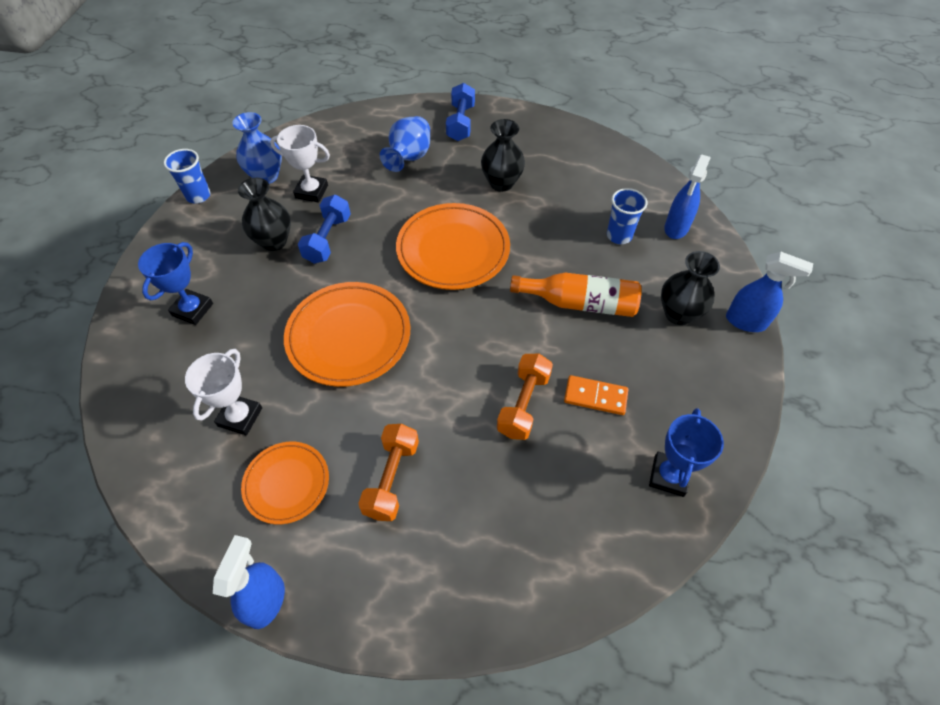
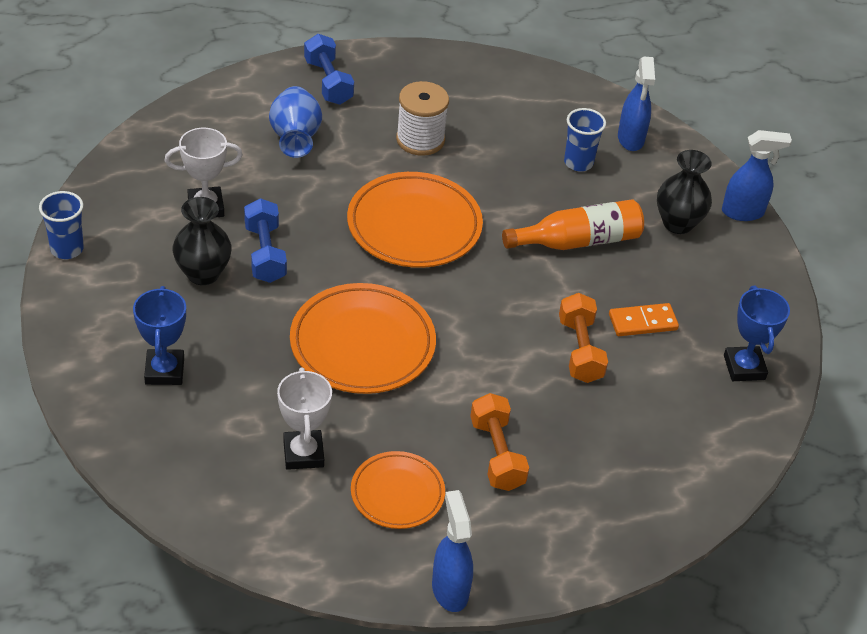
camera: 30 degrees left, 10 degrees down
blue vase [232,112,282,184] -> none
black vase [481,119,525,192] -> white spool [396,81,449,156]

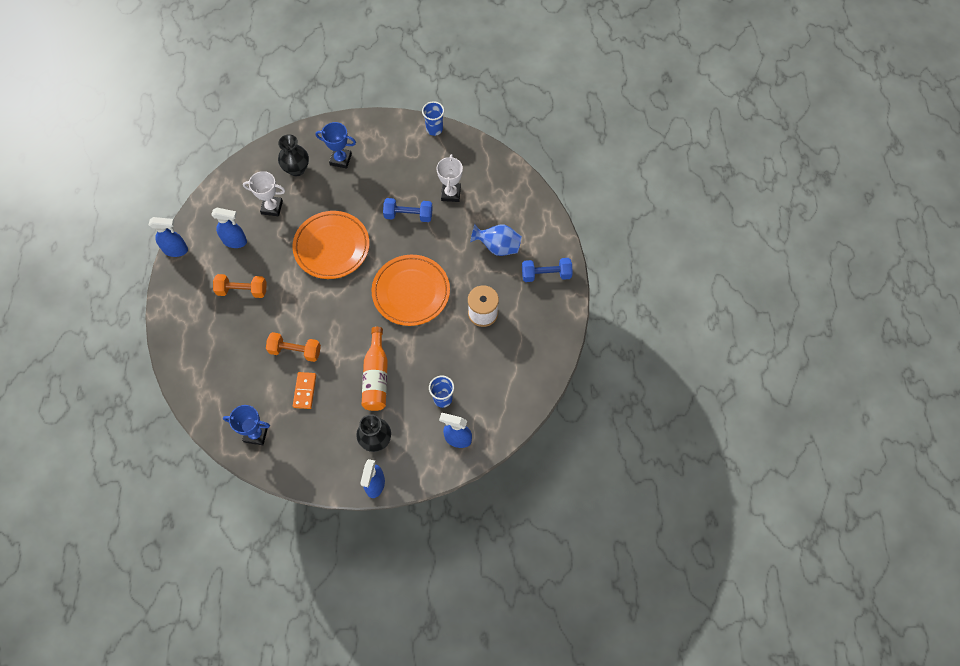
camera: 110 degrees right, 20 degrees up
black vase [173,197,232,285] -> black vase moved to [278,135,309,176]
orange plate [351,451,445,529] -> blue spray bottle [211,208,247,248]

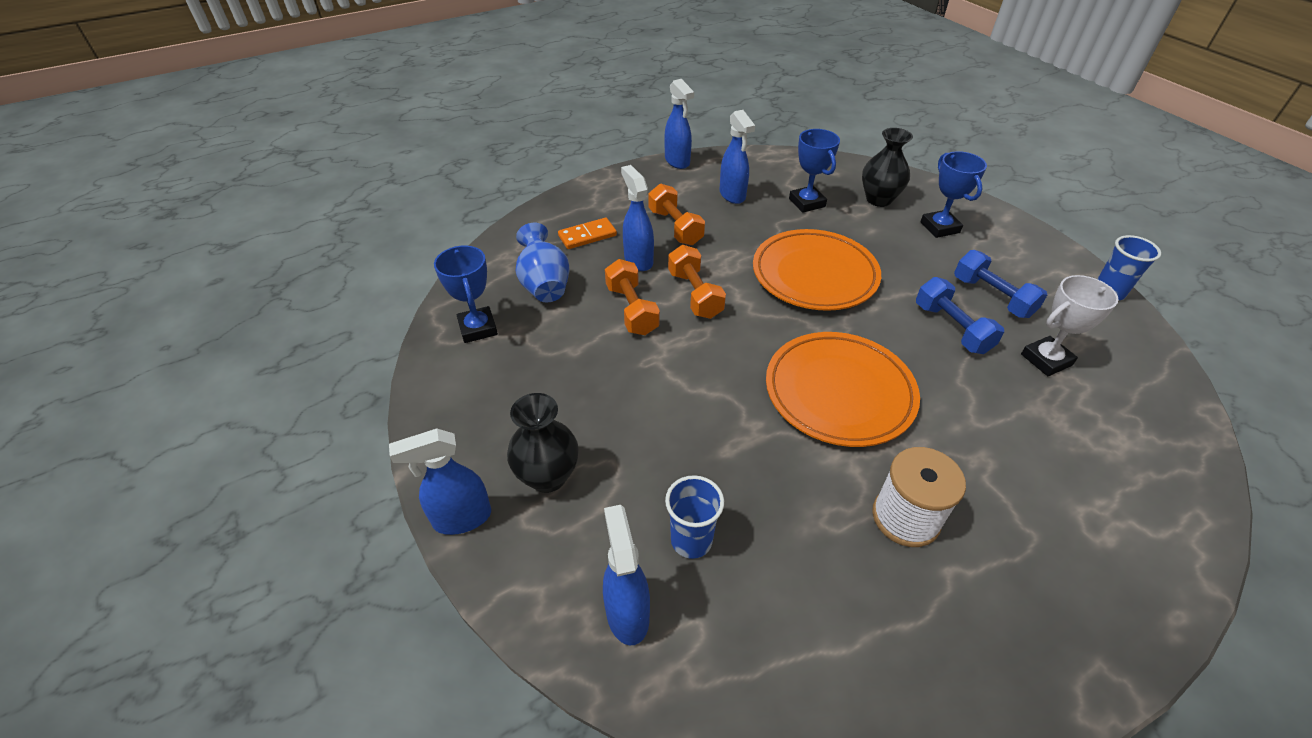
camera: 60 degrees right, 20 degrees down
white trophy [243,171,285,216] -> blue trophy [789,129,840,213]
orange domino [293,372,316,409] -> orange domino moved to [558,218,617,249]
orange bottle [362,327,388,411] -> none
blue vase [470,224,522,256] -> blue vase moved to [515,223,570,302]
blue dumbbell [522,258,573,282] -> blue dumbbell moved to [954,250,1047,318]
none -> blue spray bottle [621,165,654,271]
none -> orange dumbbell [668,245,726,319]

